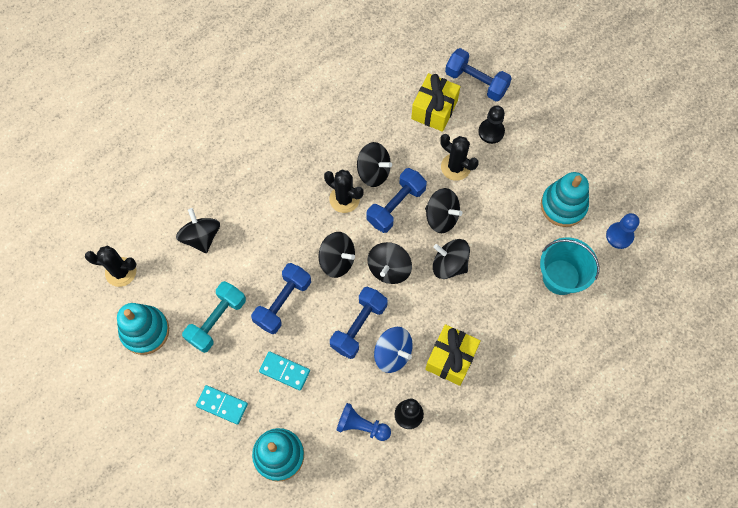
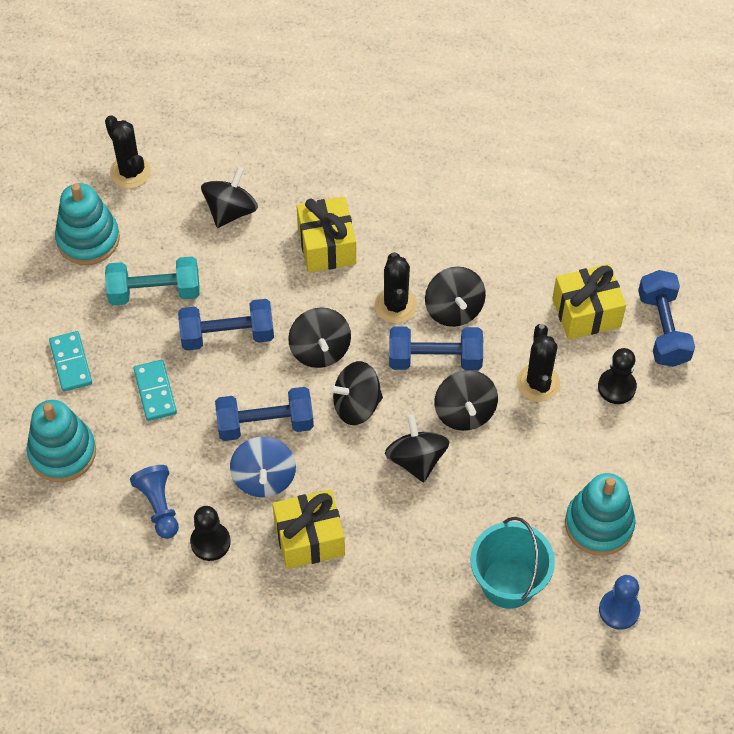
camera: 50 degrees right, 10 degrees down
none -> yellow gift [297,197,356,273]

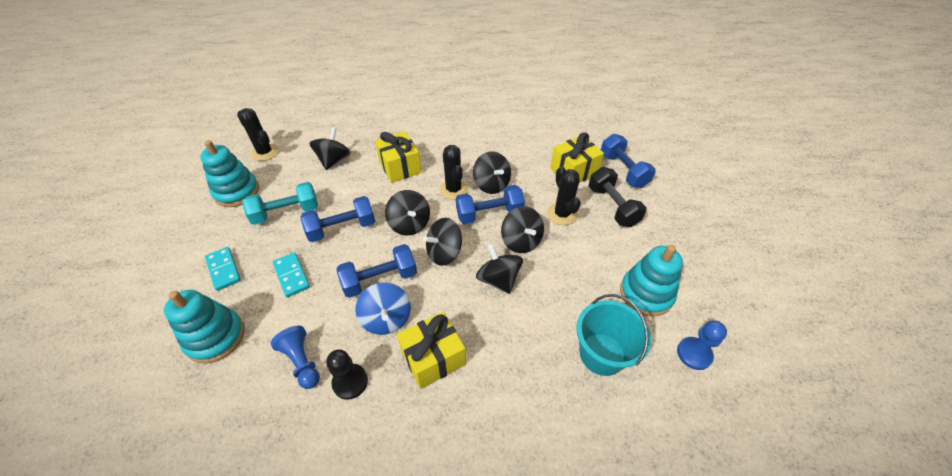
camera: 15 degrees left, 10 degrees down
black pawn [598,348,637,404] -> black dumbbell [589,167,647,227]

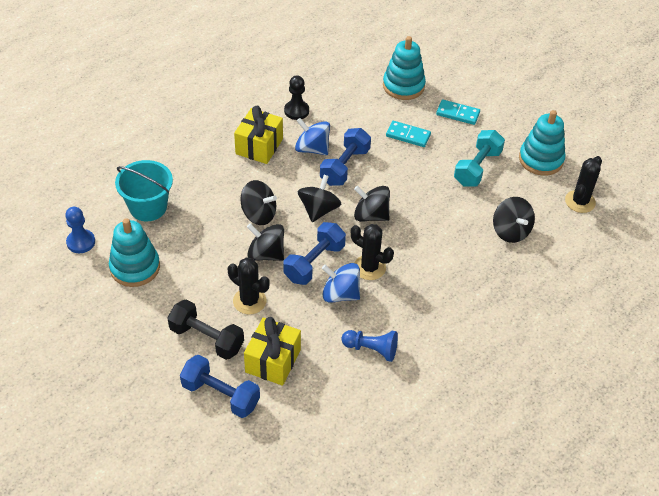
camera: 140 degrees right, 0 degrees up
black cactus [237,108,278,161] -> black cactus turned 60 degrees counterclockwise [565,156,602,213]
blue pawn [271,326,320,389] -> blue pawn moved to [342,330,398,362]
blue dumbbell [301,196,375,242] -> none
yellow gift [375,131,422,183] -> none
black spinning top [473,152,511,194] -> blue spinning top [322,263,360,303]

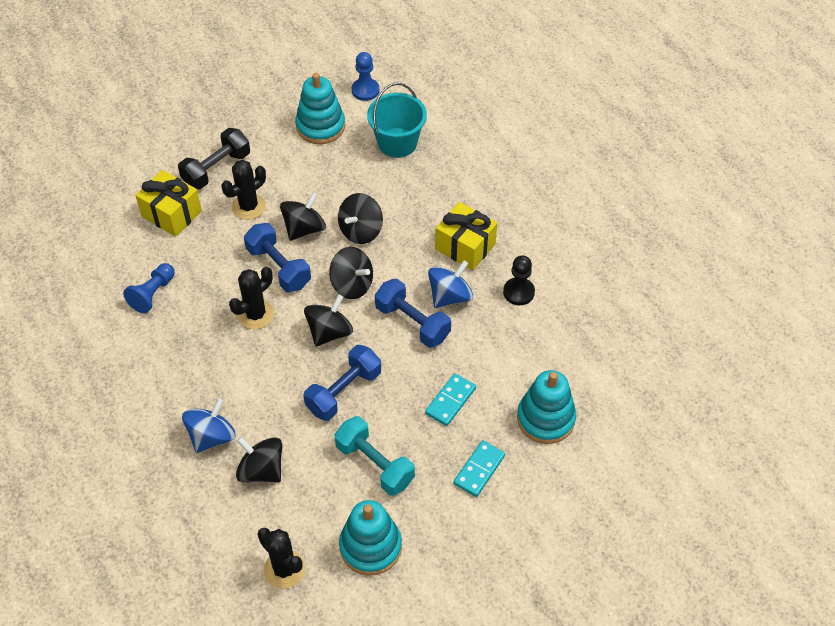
camera: 105 degrees right, 5 degrees up
blue dumbbell [180,355,260,418] -> blue dumbbell moved to [304,345,381,421]
blue spinning top [322,263,360,303] -> blue spinning top moved to [182,398,235,453]
black spinning top [493,197,535,243] -> black spinning top turned 45 degrees clockwise [236,437,282,483]

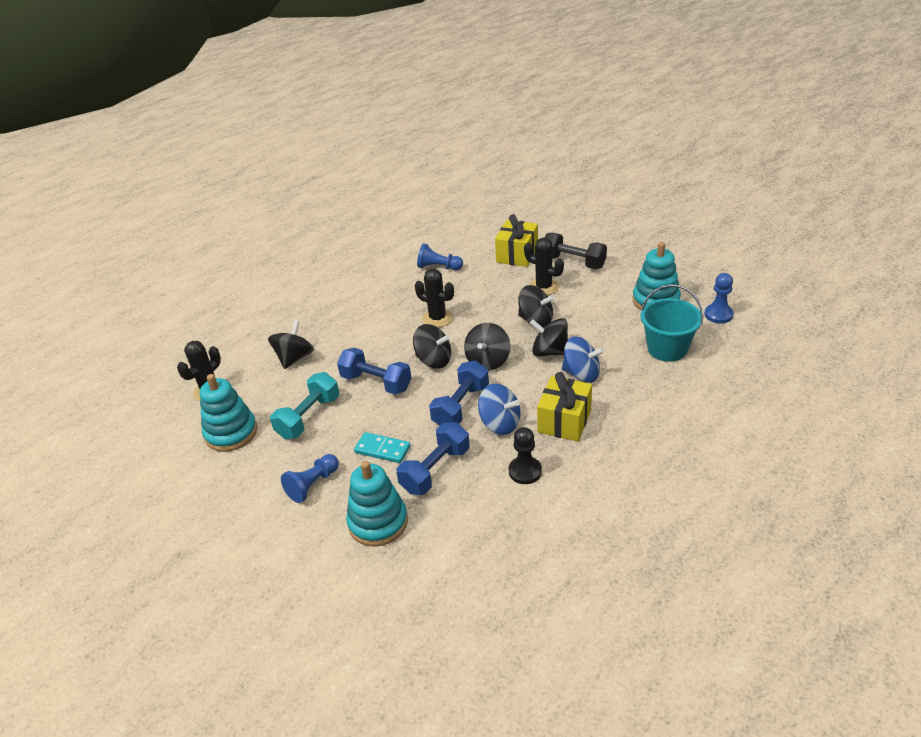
camera: 80 degrees right, 15 degrees down
blue spinning top [182,398,235,453] -> blue spinning top moved to [562,336,604,383]
blue dumbbell [244,223,311,292] -> blue dumbbell moved to [396,422,470,495]
turquoise domino [454,440,505,497] -> blue pawn [281,454,339,503]

